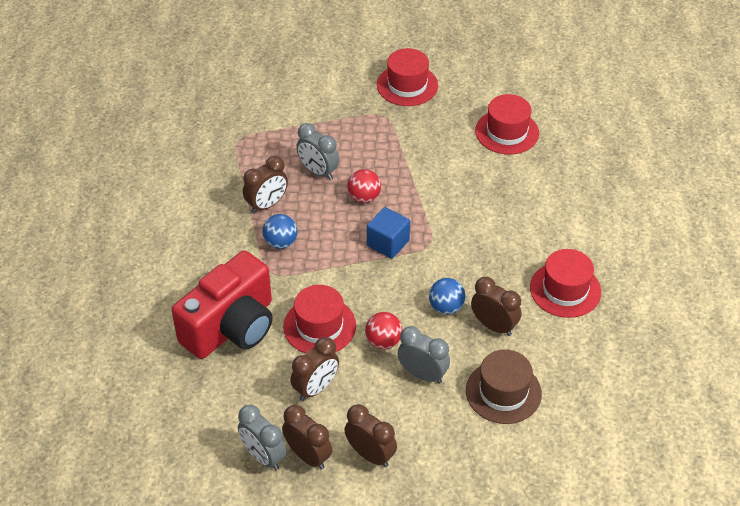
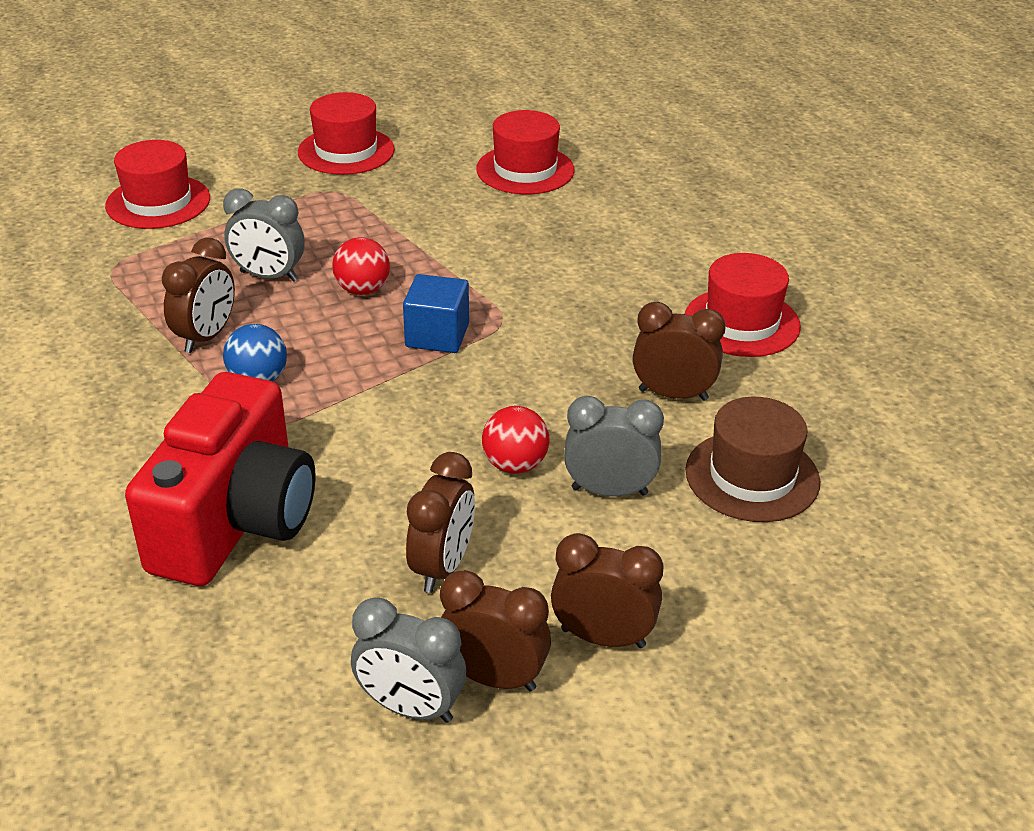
camera: 25 degrees left, 10 degrees down
red hat [283,285,356,353] -> red hat moved to [105,140,210,229]
blue ball [429,278,465,314] -> none

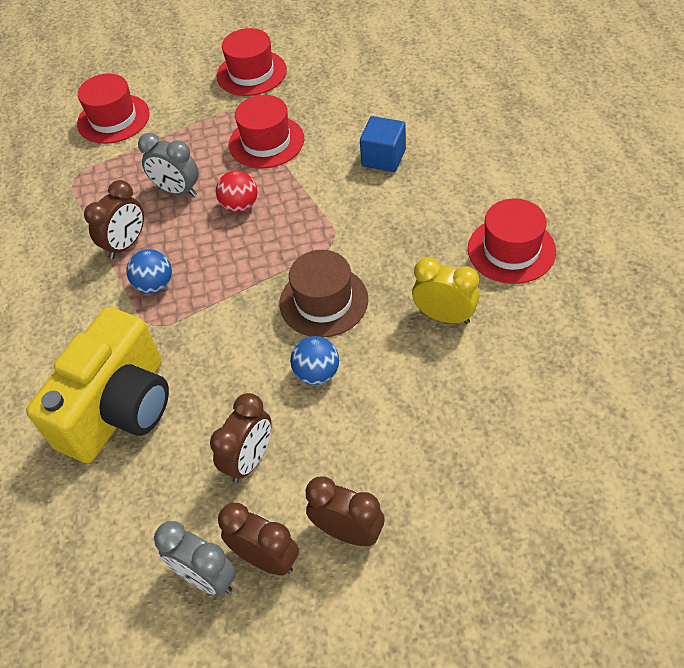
camera: 15 degrees right, 15 degrees up
red camera [125,372,316,586] -> yellow camera [26,307,169,463]
blue cube [403,274,469,353] -> blue cube moved to [360,116,406,172]
red hat [476,110,575,194] -> red hat moved to [229,95,304,168]
red ball [482,406,549,474] -> blue ball [290,336,339,385]
grey clock [564,396,664,496] -> none
brown clock [633,302,726,401] -> yellow clock [412,257,479,324]
brown hat [685,397,820,522] -> brown hat moved to [279,250,368,337]

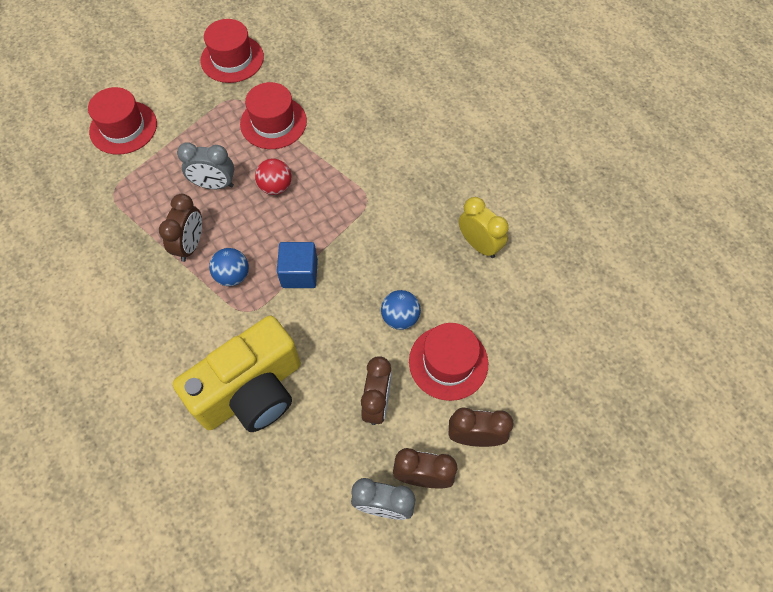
camera: 25 degrees left, 10 degrees up
yellow camera [26,307,169,463] -> yellow camera turned 45 degrees clockwise [173,316,301,432]
brown hat [279,250,368,337] -> none
blue cube [360,116,406,172] -> blue cube moved to [277,242,318,288]
yellow clock [412,257,479,324] -> yellow clock turned 45 degrees clockwise [459,197,509,258]
red hat [468,199,556,284] -> red hat moved to [409,323,488,401]

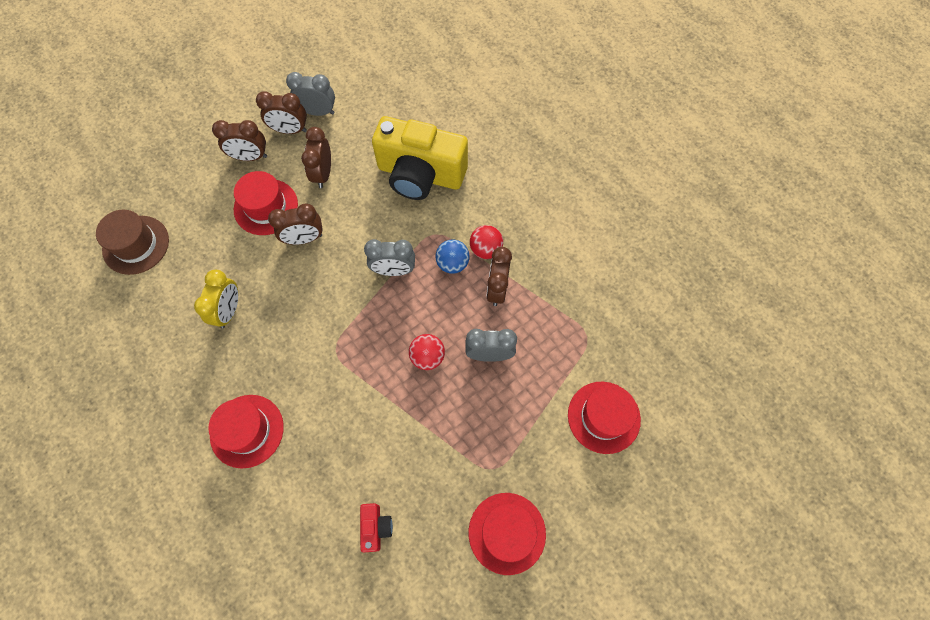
camera: 175 degrees right, 5 degrees up
yellow camera [173,316,301,432] -> yellow camera turned 120 degrees counterclockwise [372,116,468,200]
red hat [240,82,307,149] -> red hat moved to [208,395,284,469]
blue cube [277,242,318,288] -> grey clock [364,239,415,276]
blue ball [381,290,421,330] -> brown clock [268,204,323,245]
yellow clock [459,197,509,258] -> yellow clock turned 120 degrees counterclockwise [194,270,238,328]
none -> brown hat [96,210,169,275]
none -> red camera [360,503,393,553]
none -> red ball [470,225,503,259]

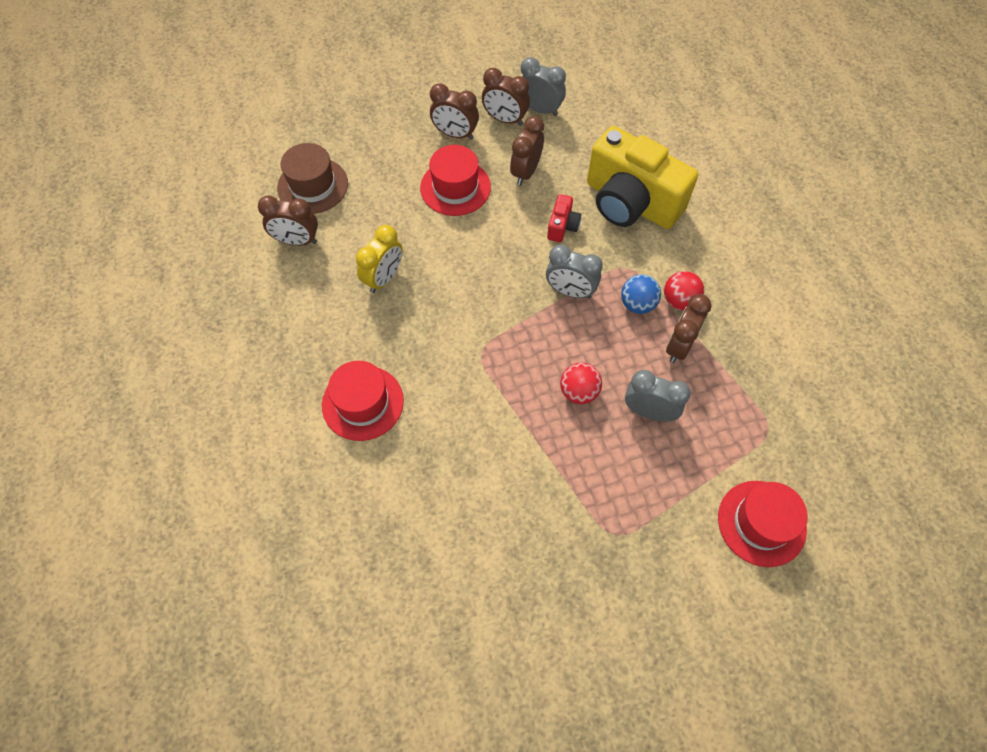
camera: 20 degrees right, 5 degrees down
brown clock [268,204,323,245] -> brown clock moved to [258,195,318,246]
red camera [360,503,393,553] -> red camera moved to [547,194,581,242]
red hat [469,493,546,575] -> none

